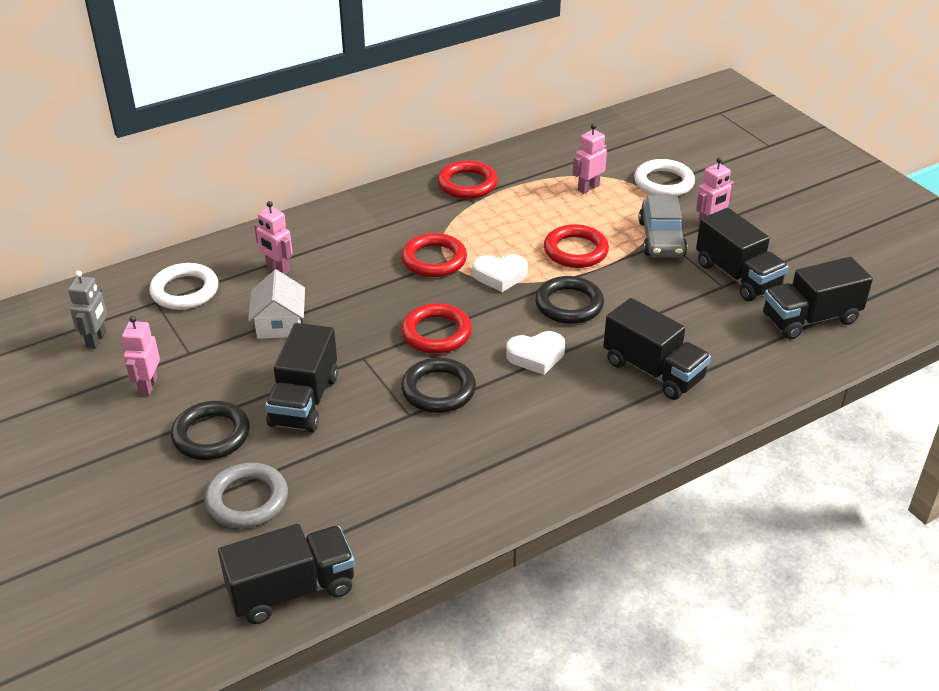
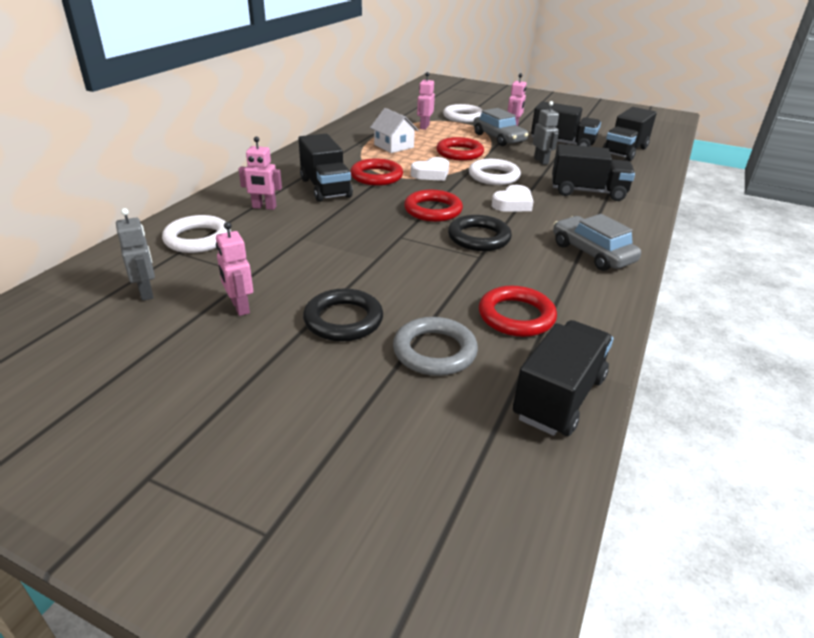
camera: 35 degrees left, 5 degrees down
white house [248,269,305,339] -> white house moved to [370,108,419,153]
black truck [265,323,338,432] -> black truck moved to [298,134,353,202]
red ring [437,160,498,199] -> red ring moved to [479,286,557,337]
black ring [535,276,604,324] -> white ring [469,159,521,185]
none -> grey robot [533,101,559,165]
none -> grey car [553,214,641,271]

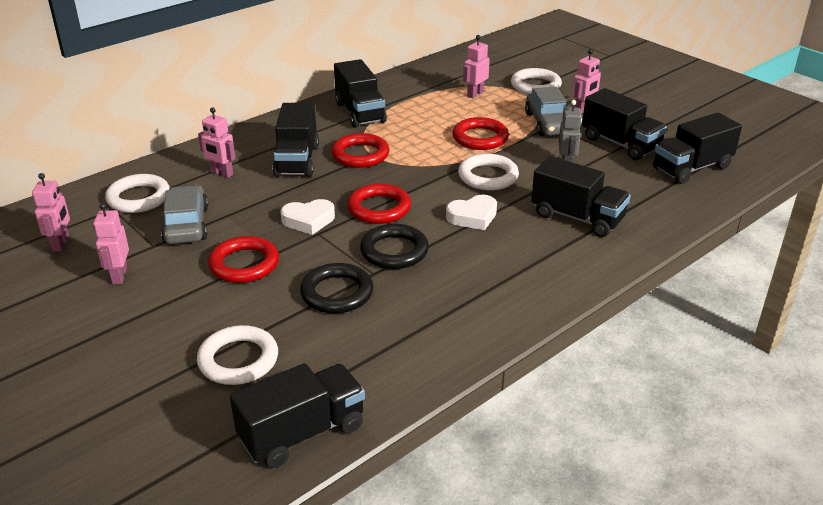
camera: 25 degrees right, 0 degrees up
grey robot [116,208,155,301] -> pink robot [32,173,70,252]
black ring [303,288,383,341] -> black ring moved to [300,263,374,314]
white house [370,108,419,153] -> none
grey ring [393,317,478,376] -> white ring [197,325,278,385]
white heart [411,157,449,181] -> white heart moved to [281,199,335,235]
red ring [479,286,557,337] -> red ring moved to [208,236,279,283]
grey car [553,214,641,271] -> grey car moved to [161,185,208,244]
none -> black truck [334,59,387,128]

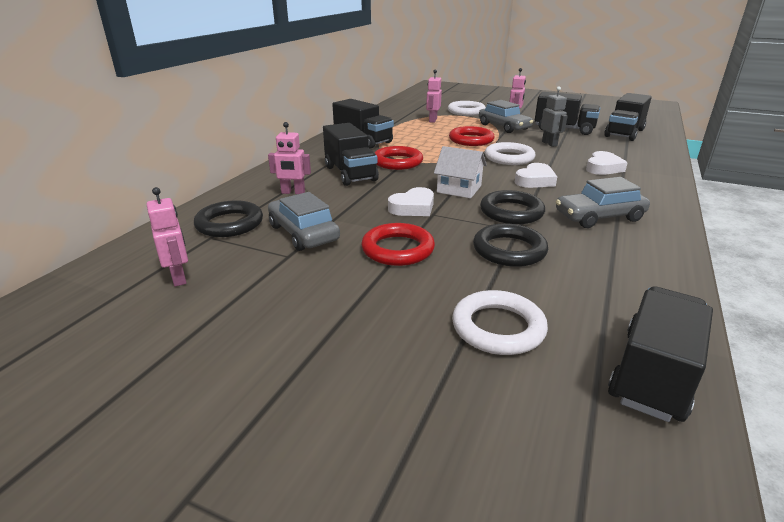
camera: 25 degrees left, 5 degrees down
pink robot [93,203,129,284] -> none
white ring [105,174,170,213] -> black ring [194,200,263,237]
red ring [347,183,411,224] -> white house [434,146,487,198]
black truck [531,156,631,237] -> white heart [586,151,628,175]
none -> grey car [556,177,650,228]

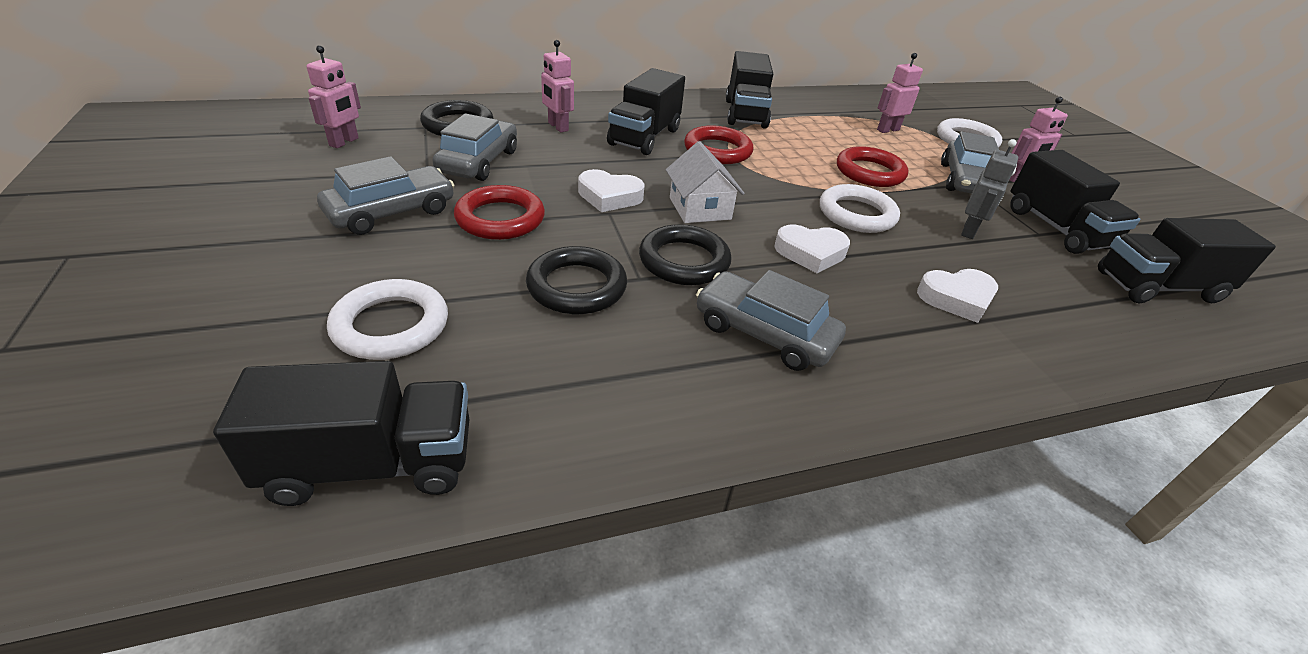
camera: 45 degrees right, 10 degrees up
none -> grey car [317,156,455,235]

